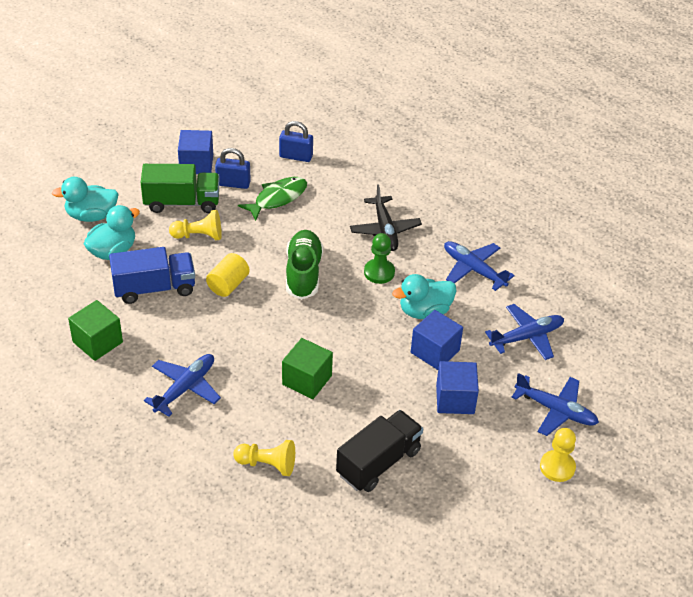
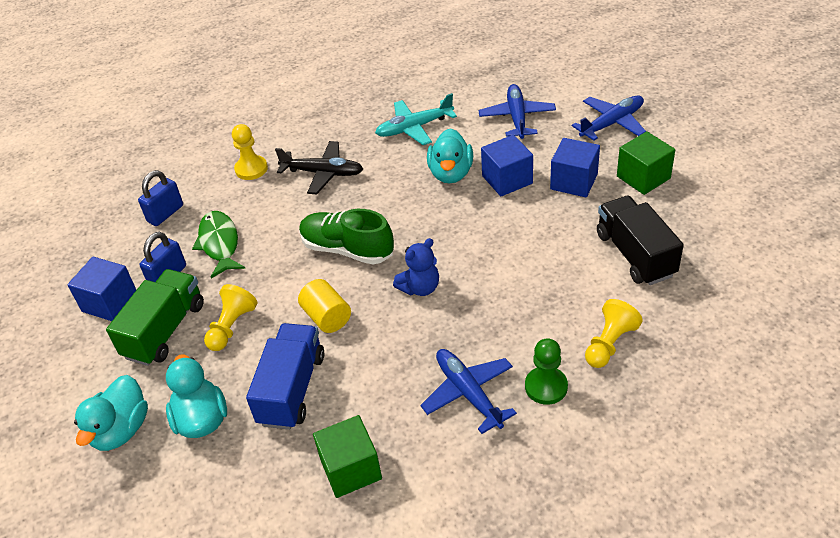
camera: 60 degrees left, 0 degrees up
green cube [282,338,333,399] -> green cube moved to [617,131,675,195]
green pawn [364,233,395,284] -> green pawn moved to [525,338,568,405]
blue plane [444,241,515,291] -> turquoise plane [375,93,457,145]
yellow pawn [540,428,576,482] -> yellow pawn moved to [232,124,268,180]
none -> blue teddy bear [393,238,439,296]

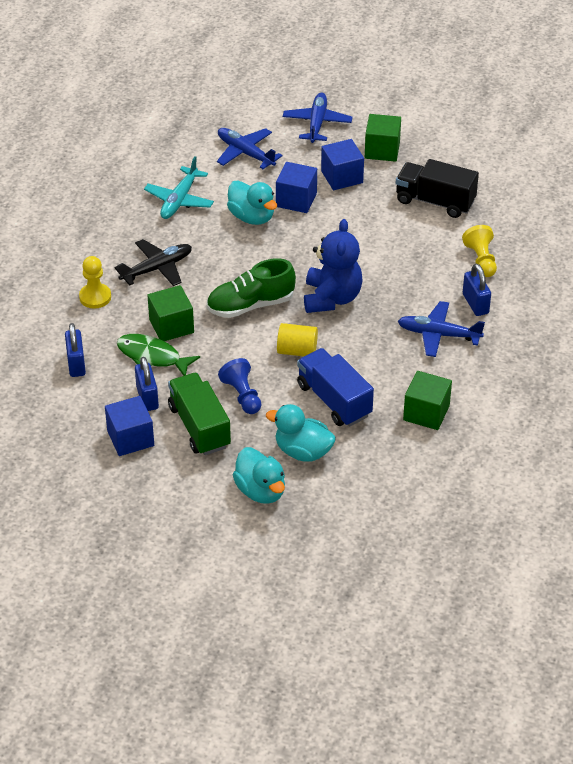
camera: 50 degrees left, 0 degrees up
yellow pawn [204,284,257,351] -> blue pawn [218,358,261,414]
blue teddy bear [393,238,439,296] -> blue teddy bear [304,219,363,313], size x1.64
green pawn [525,338,568,405] -> blue padlock [463,264,491,316]
none -> green cube [147,285,194,341]

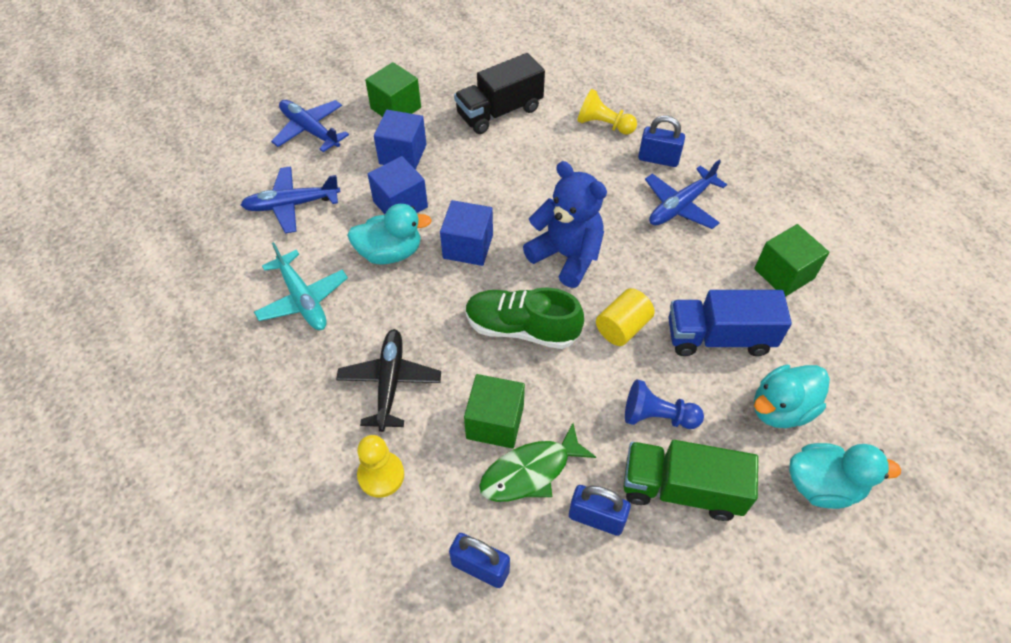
camera: 55 degrees left, 10 degrees up
blue cube [105,396,154,456] -> blue cube moved to [440,200,493,266]
green shoe [207,258,296,318] -> green shoe turned 90 degrees clockwise [466,287,584,349]

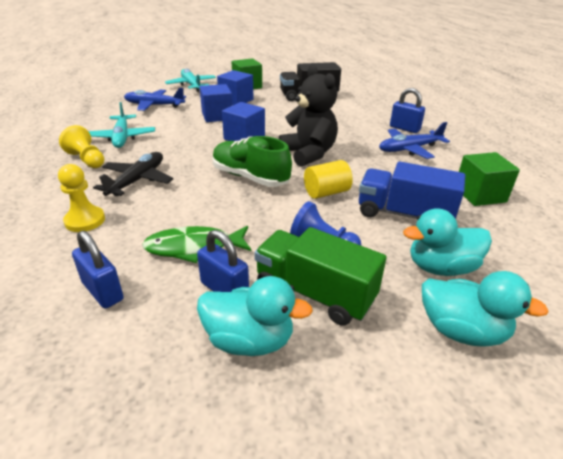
camera: 20 degrees right, 20 degrees down
blue plane [271,100,349,152] -> turquoise plane [165,69,216,92]
turquoise duck [347,204,432,265] -> turquoise duck moved to [197,276,313,356]
green cube [464,374,525,449] -> none
blue teddy bear [523,161,607,288] -> black teddy bear [279,65,338,167]
yellow pawn [577,89,637,135] -> yellow pawn moved to [59,125,104,168]

